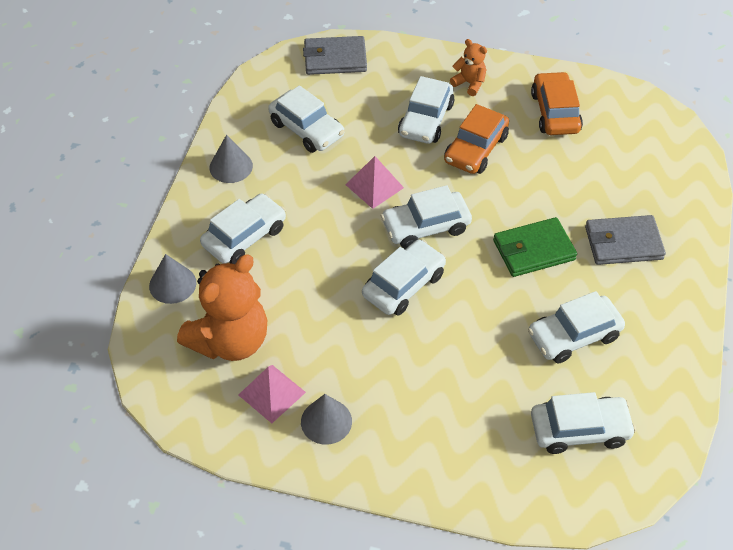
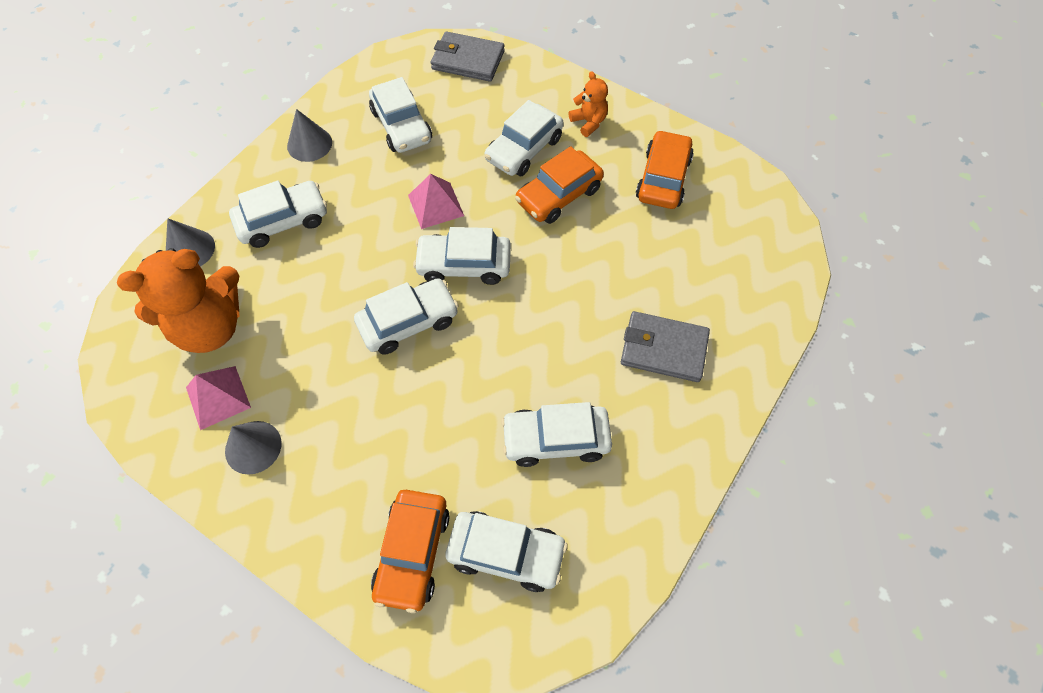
camera: 20 degrees right, 10 degrees up
green wallet [493,217,577,277] -> none
none -> orange car [371,490,450,613]

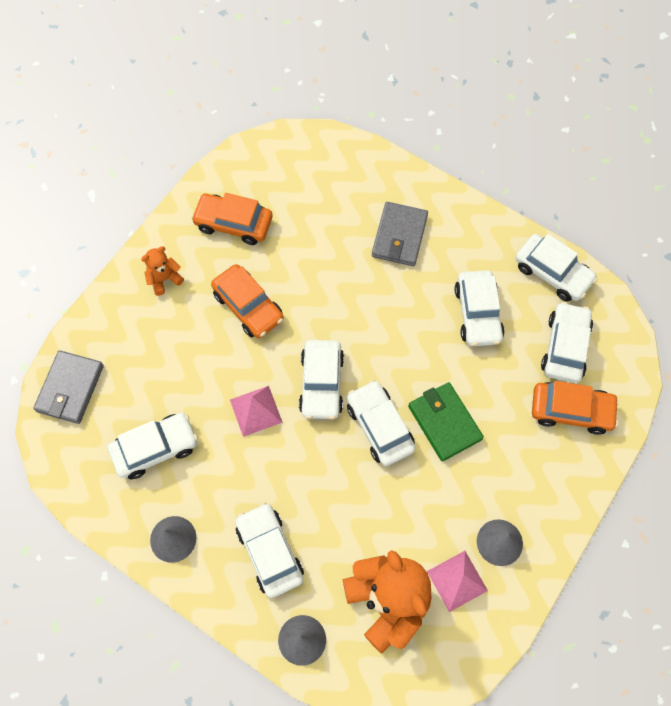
camera: 90 degrees left, 5 degrees up
white car [485,100,564,176] -> white car moved to [515,234,597,302]
none -> green wallet [408,382,484,461]

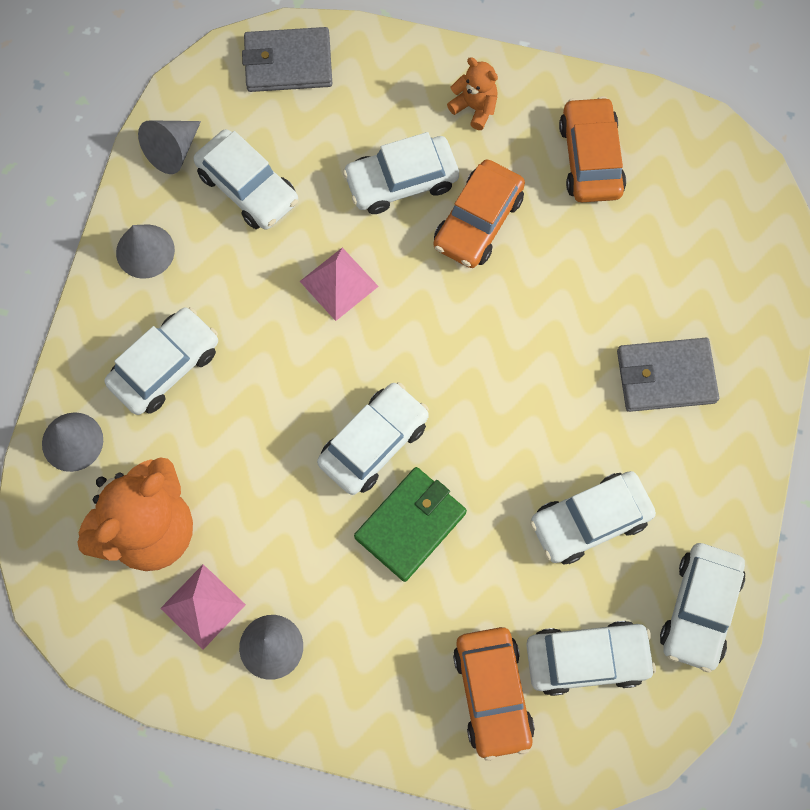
camera: 70 degrees right, 5 degrees up
white car [299,340,344,419] -> white car moved to [343,132,459,214]
none -> grey cone [138,120,201,174]

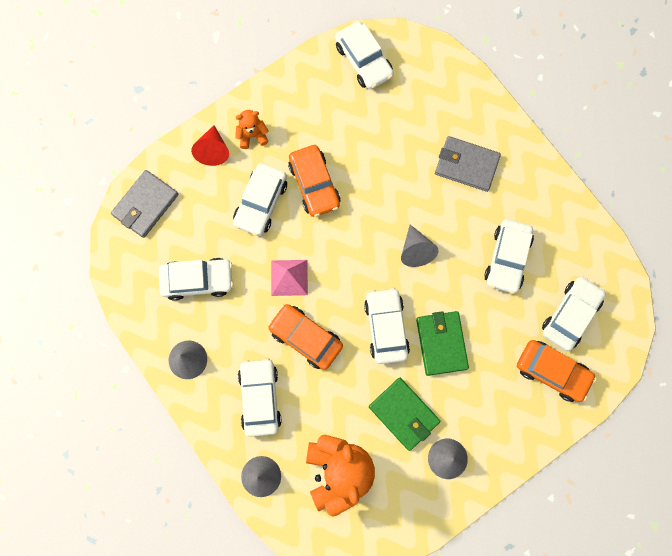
camera: 50 degrees left, 5 degrees up
grey cone [138,120,201,174] -> grey cone moved to [401,225,438,267]
pink pyramid [160,564,246,650] -> none
orange car [559,96,626,202] -> orange car moved to [268,304,343,370]
grey wallet [617,338,719,412] -> grey wallet turned 75 degrees clockwise [435,136,501,192]
white car [660,543,745,673] -> white car moved to [335,21,394,89]
none -> red cone [191,125,229,166]
none -> green wallet [369,378,440,451]

